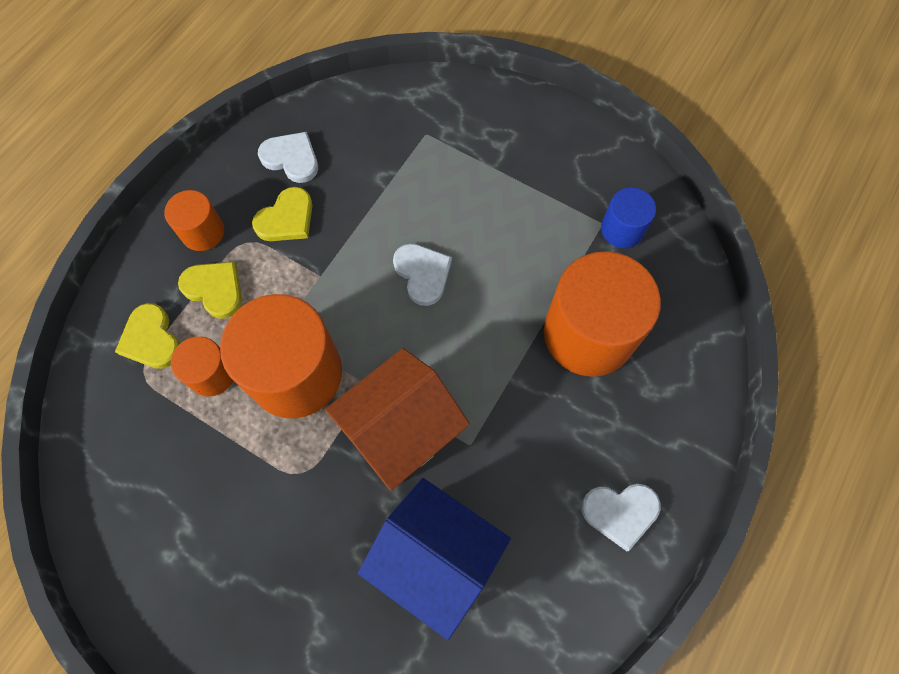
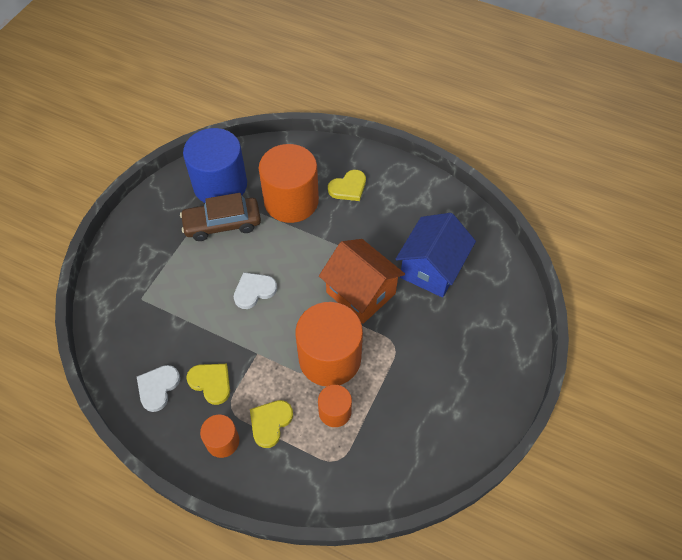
camera: 95 degrees left, 10 degrees down
yellow heart [115,303,180,369] -> yellow heart moved to [328,170,366,201]
white heart [581,484,661,551] -> none
blue cylinder [601,187,656,248] -> blue cylinder [183,128,247,203], size x1.98
none -> brown car [180,193,261,241]

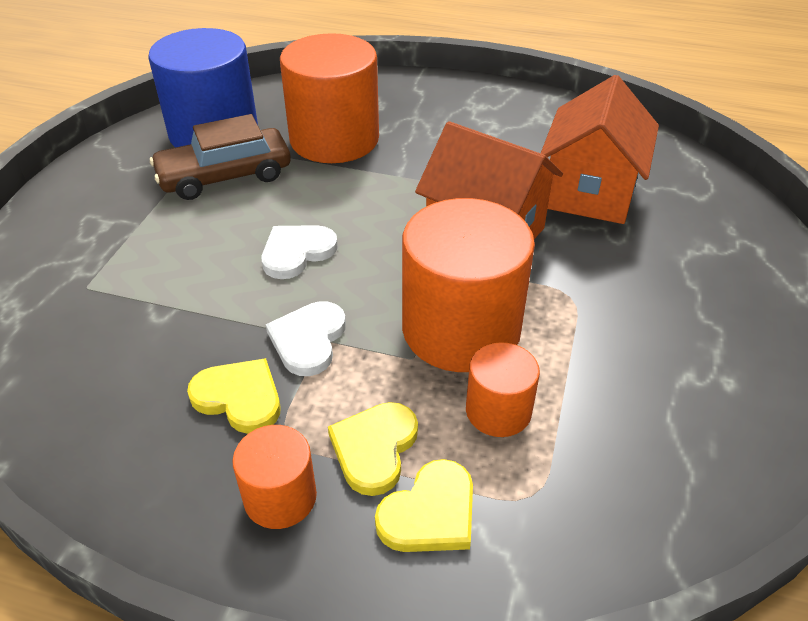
camera: 10 degrees left, 15 degrees down
white heart [137,365,180,412] -> white heart moved to [266,301,346,376]
yellow heart [328,170,366,201] -> yellow heart moved to [375,459,473,552]
blue house [396,213,476,297] -> orange house [541,75,659,224]

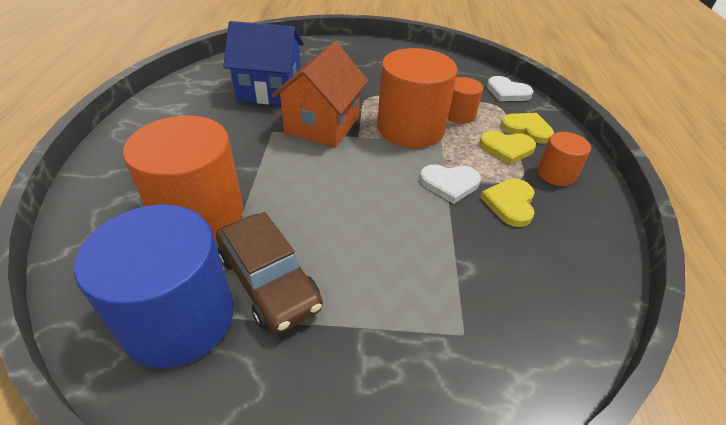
camera: 105 degrees left, 0 degrees up
white heart [262,225,338,279] -> white heart moved to [487,76,533,101]
orange house [541,75,659,224] -> blue house [223,21,304,105]

